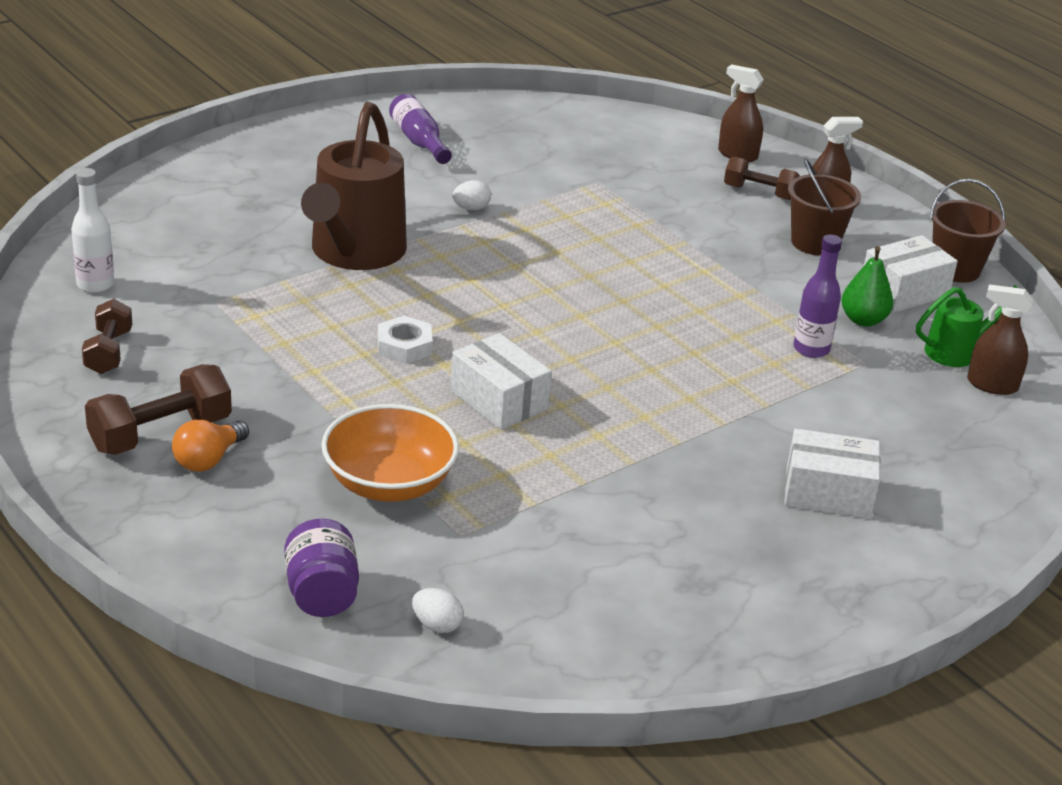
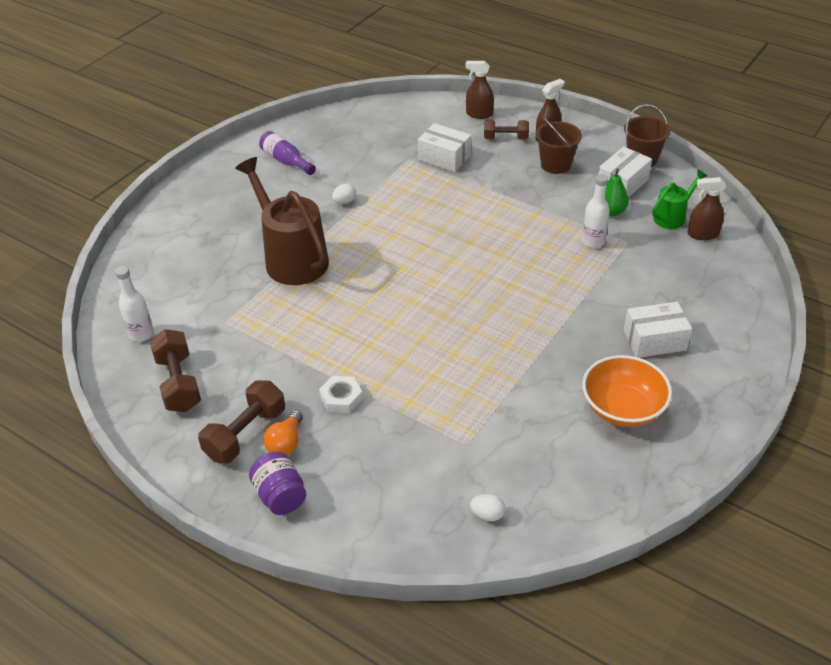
camera: 15 degrees left, 10 degrees up
brown dumbbell [82,299,132,374] -> brown dumbbell [150,329,201,412], size x1.51
purple jar [284,519,359,617] -> purple jar moved to [249,452,306,515]
brown watering can [301,102,407,270] -> brown watering can turned 150 degrees clockwise [235,157,329,285]
orange bowl [321,404,459,502] -> orange bowl moved to [582,355,672,427]
white nut [378,316,433,364] -> white nut moved to [319,376,363,413]
white box [451,333,552,430] -> white box moved to [418,123,471,172]
purple bottle [793,235,842,358] -> white bottle [582,174,610,248]

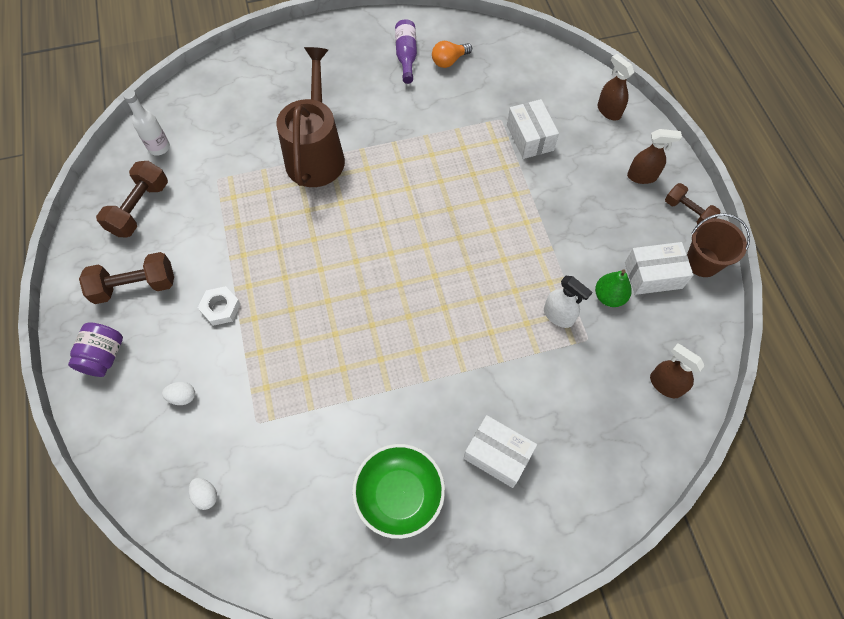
camera: 40 degrees right, 20 degrees up
orange light bulb [263,410,303,455] -> orange light bulb moved to [432,41,472,68]
white egg [332,184,356,204] -> white egg moved to [162,382,195,405]
brown dumbbell [484,120,529,139] -> brown dumbbell moved to [665,183,721,225]
brown bucket [536,117,582,174] -> none
white bottle [582,174,610,248] -> white spray bottle [544,276,592,328]
orange bowl [582,355,672,427] -> green bowl [352,444,445,539]
green watering can [652,170,708,229] -> none

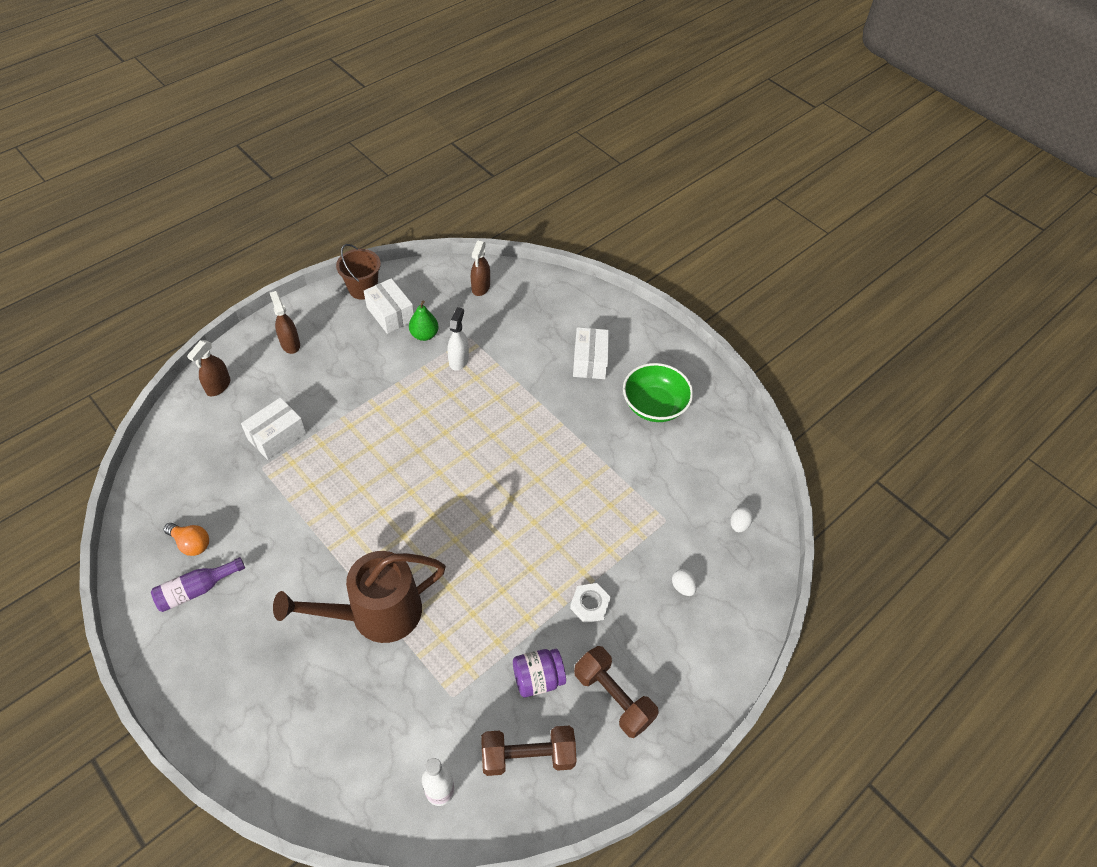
camera: 120 degrees left, 10 degrees down
purple jar [68,322,123,377] -> purple jar moved to [513,649,566,697]
brown dumbbell [665,183,721,225] -> none

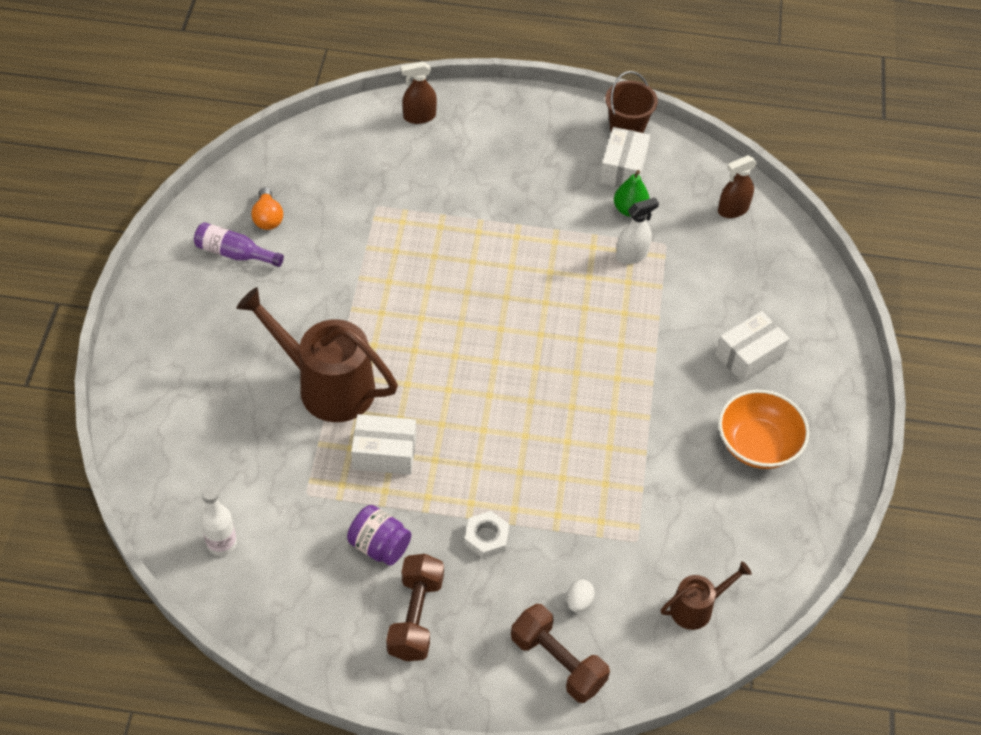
camera: 50 degrees right, 0 degrees up
white box [241,397,306,460] -> white box moved to [351,414,416,475]
brown spray bottle [270,291,300,354] -> none
brown dumbbell [481,726,577,776] -> brown dumbbell moved to [511,604,610,703]
green bowl [623,363,693,422] -> orange bowl [719,390,809,469]
white egg [731,507,753,532] -> brown watering can [661,561,752,630]

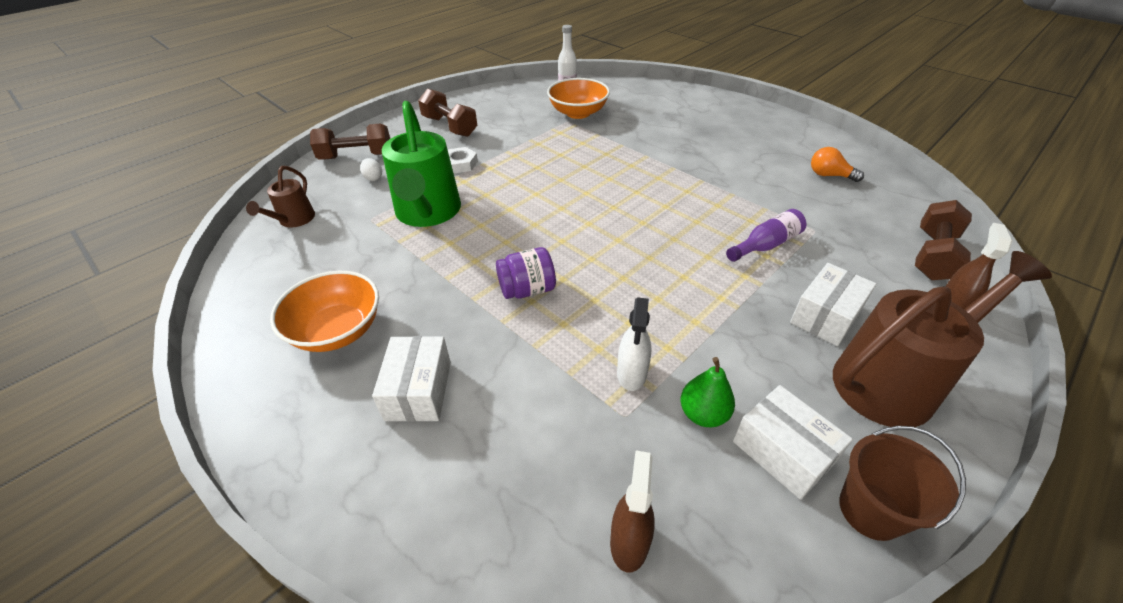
camera: 130 degrees right, 10 degrees down
purple bottle [194,222,284,267] -> purple bottle moved to [726,209,806,262]
brown watering can [236,287,398,422] -> brown watering can moved to [833,251,1052,427]
purple jar [347,505,411,566] -> purple jar moved to [496,247,556,299]
white box [351,414,416,475] -> white box moved to [790,263,876,346]
none -> green watering can [382,101,461,227]
none -> orange bowl [547,78,610,119]
none -> brown dumbbell [915,200,972,280]

